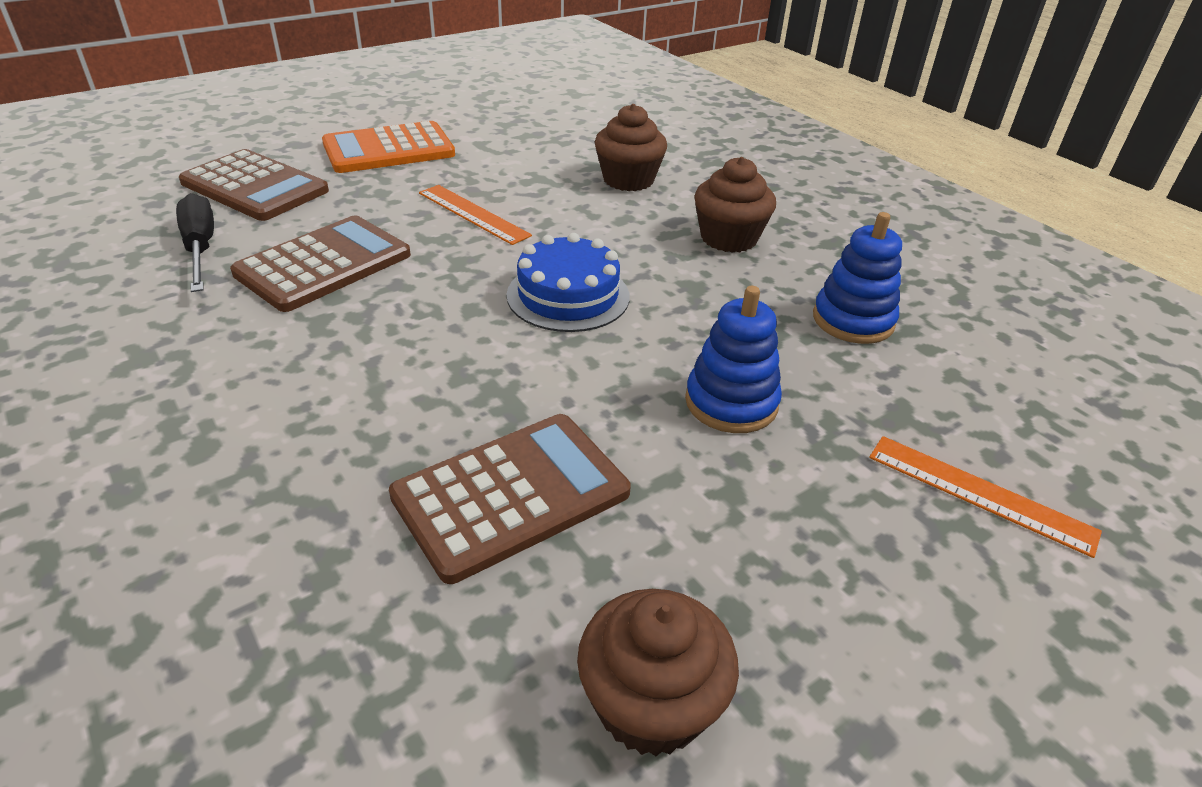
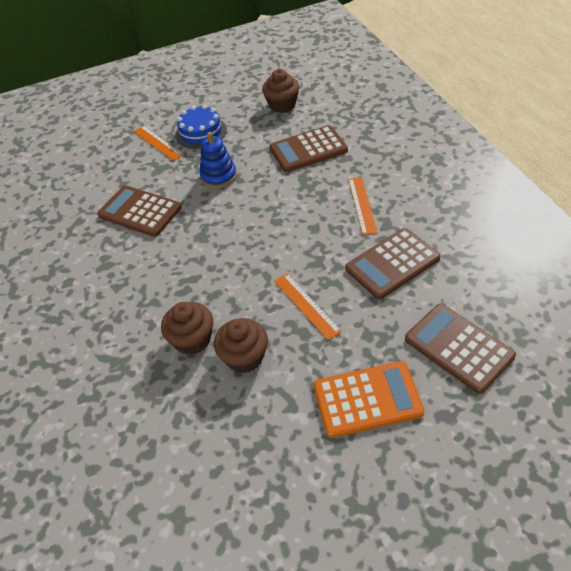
camera: 160 degrees left, 10 degrees up
black screwdriver [176,193,214,292] -> none
blue cake [506,233,630,332] -> blue cake moved to [175,105,227,149]
brown cupcake [694,157,776,253] -> brown cupcake moved to [214,318,268,373]
blue stacking toy [813,212,902,344] -> brown calculator [97,185,182,237]
none -> orange ruler [348,177,378,235]

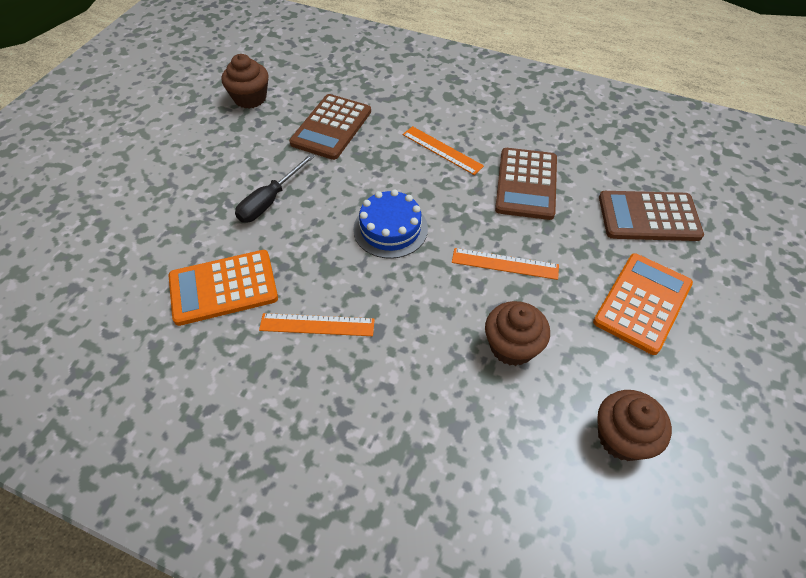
camera: 50 degrees left, 5 degrees up
brown calculator [97,185,182,237] -> orange calculator [168,250,278,326]
orange ruler [133,126,184,161] -> orange ruler moved to [259,313,375,336]
brown cupcake [161,302,213,355] -> brown cupcake moved to [597,390,672,461]
blue cake [175,105,227,149] -> blue cake moved to [353,189,428,259]
blue stacking toy [200,132,237,188] -> black screwdriver [235,154,315,223]

